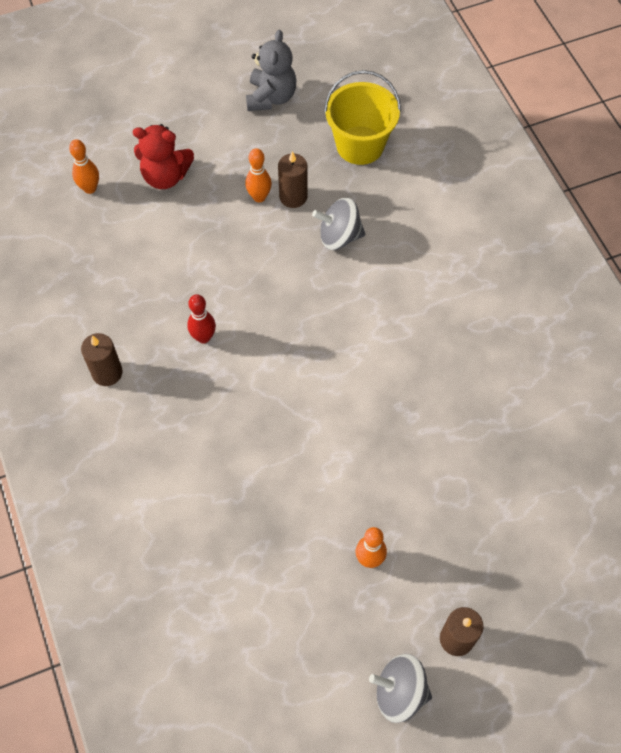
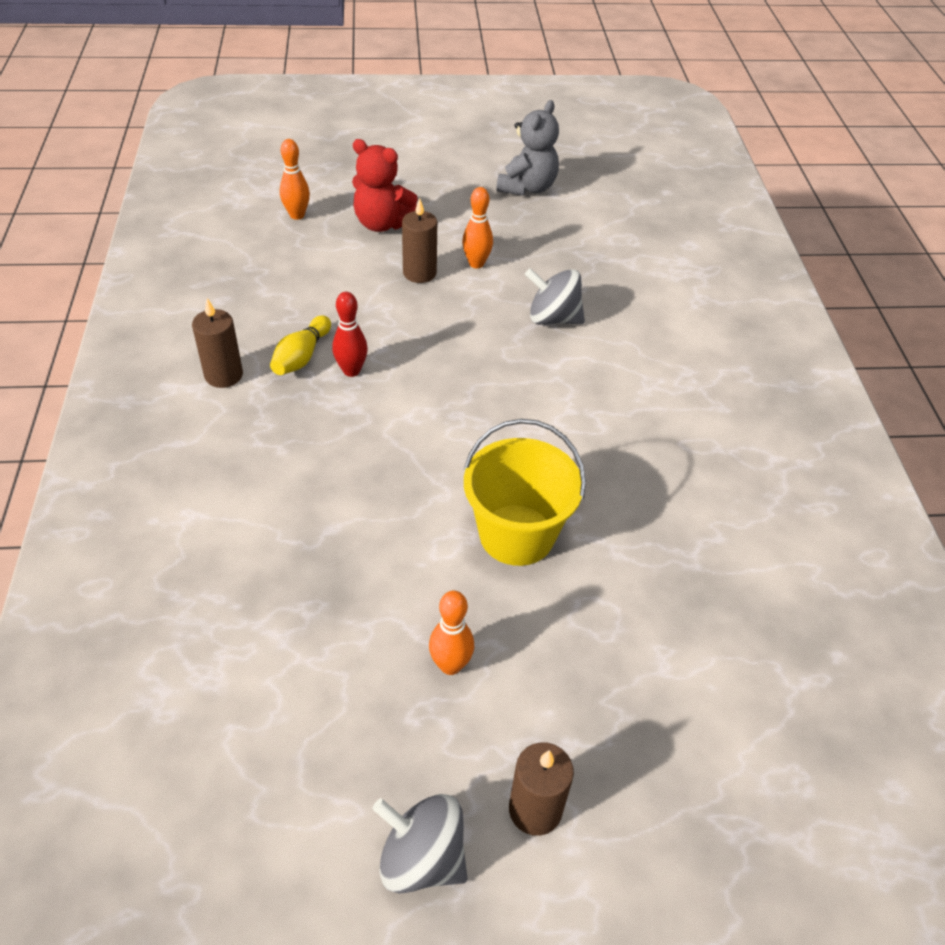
camera: 15 degrees right, 15 degrees down
brown candle [278,151,308,208] -> brown candle moved to [402,198,437,283]
yellow bucket [324,70,401,165] -> yellow bucket moved to [464,419,586,566]
none -> yellow bowling pin [270,315,331,375]

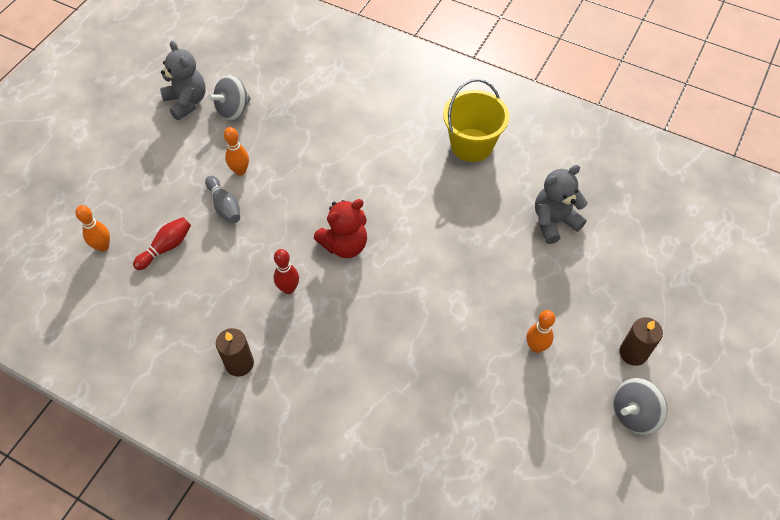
camera: 55 degrees left, 10 degrees up
yellow bowling pin [270,315,331,375] -> none
red teddy bear [352,139,418,232] -> red teddy bear moved to [314,199,367,258]
brown candle [402,198,437,283] -> grey bowling pin [205,176,240,224]
yellow bucket [464,419,586,566] -> yellow bucket moved to [443,79,509,162]
grey spinning top [525,268,585,325] -> grey spinning top moved to [208,75,251,121]
none -> red bowling pin [133,217,191,270]
none -> grey teddy bear [535,165,588,244]

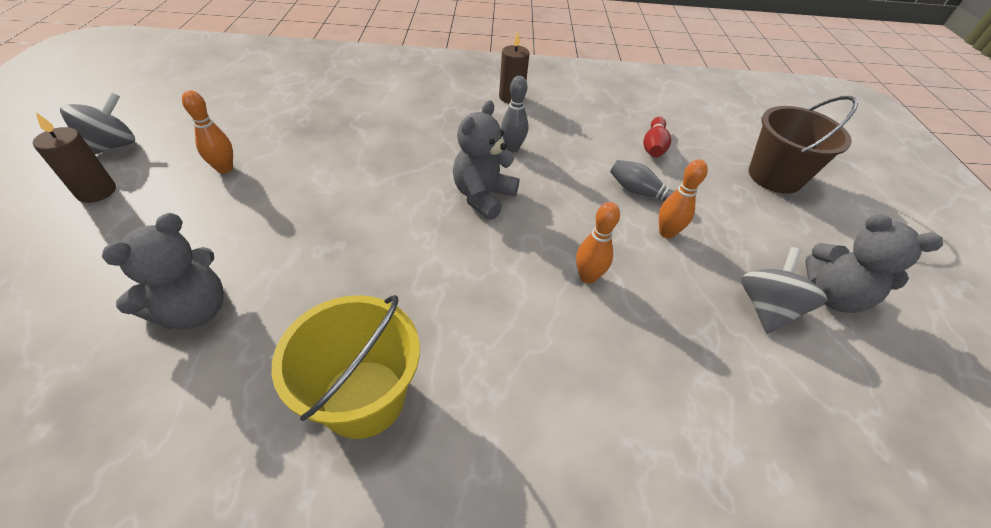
camera: 150 degrees right, 10 degrees down
orange bowling pin [75,205,110,252] -> orange bowling pin moved to [576,202,620,284]
red bowling pin [274,249,299,294] -> grey bowling pin [501,76,528,152]
red teddy bear [314,199,367,258] -> grey teddy bear [453,100,520,220]
none -> brown bucket [749,96,858,194]

